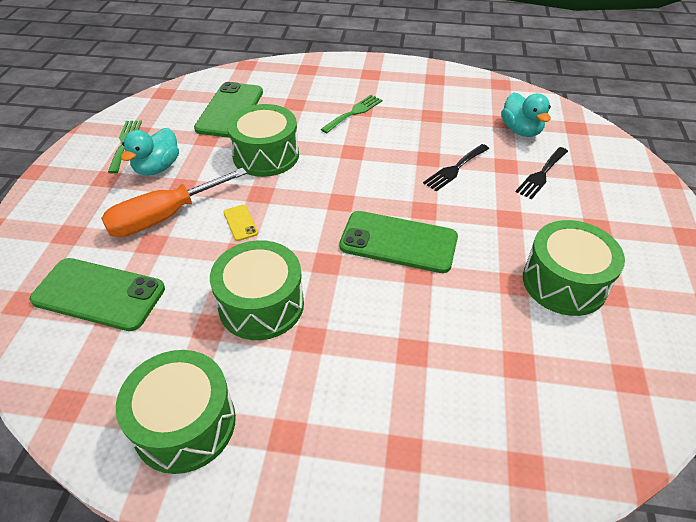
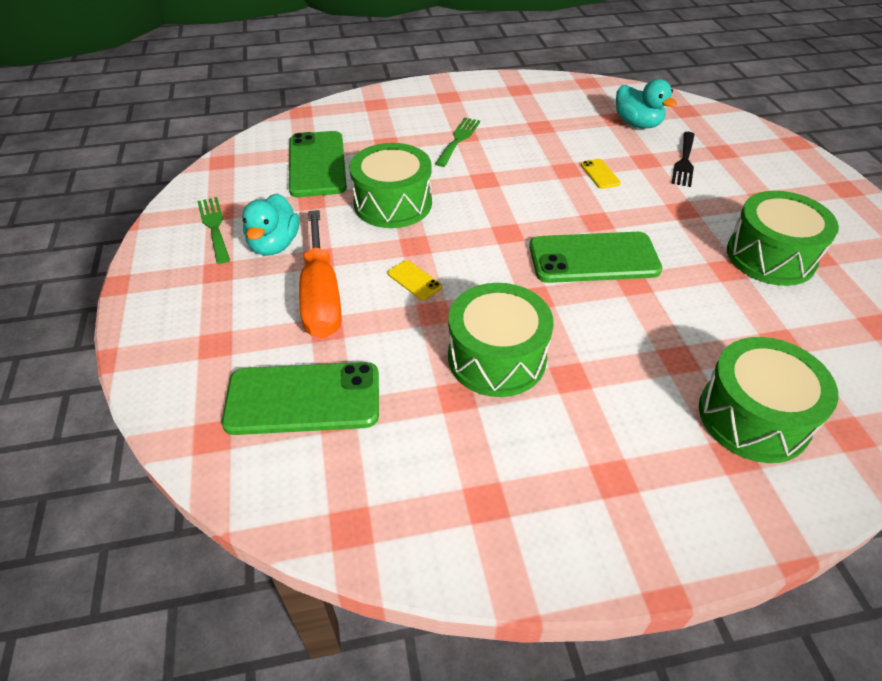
camera: 20 degrees left, 0 degrees up
orange screwdriver [101,168,247,237] -> orange screwdriver turned 45 degrees counterclockwise [299,210,341,338]
green drum [116,350,236,474] -> green drum moved to [699,337,839,463]
black fork [423,144,489,191] -> yellow phone [581,159,621,189]

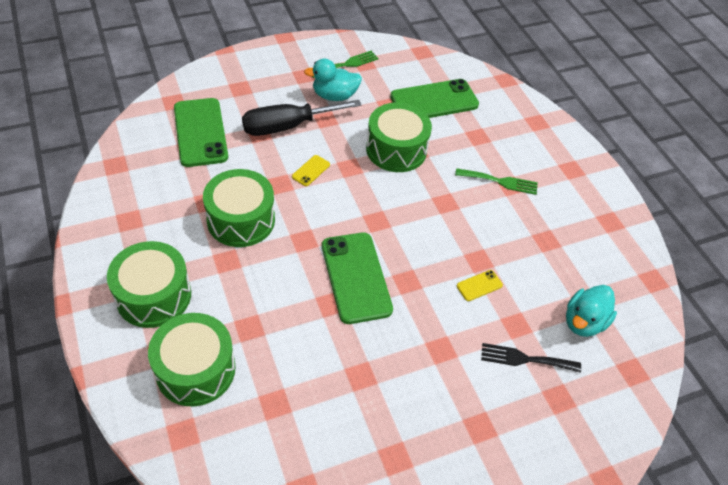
camera: 75 degrees right, 5 degrees up
orange screwdriver [299,210,341,338] -> black screwdriver [242,100,362,136]
green drum [727,191,839,286] -> green drum moved to [107,241,191,328]

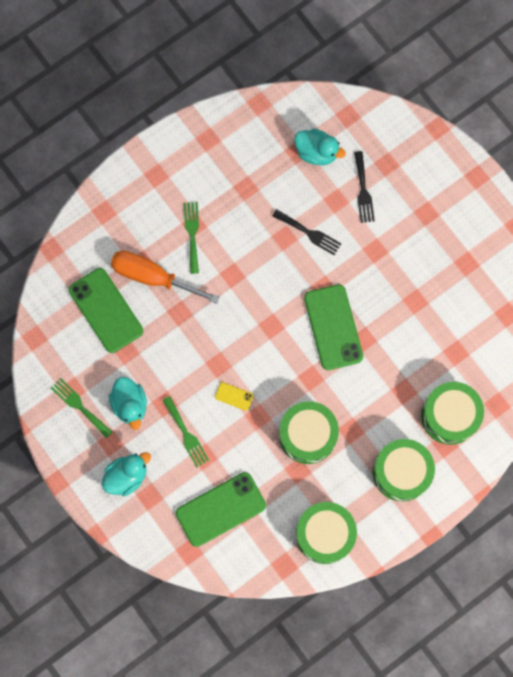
camera: 100 degrees left, 25 degrees up
black screwdriver [242,100,362,136] -> green fork [162,396,209,467]
green phone [322,233,393,324] -> green phone turned 75 degrees counterclockwise [304,284,363,370]
green drum [366,102,432,172] -> green drum moved to [296,502,357,564]
yellow phone [457,270,503,301] -> black fork [272,209,341,255]
none -> turquoise duck [102,452,151,496]
none -> orange screwdriver [111,251,219,304]

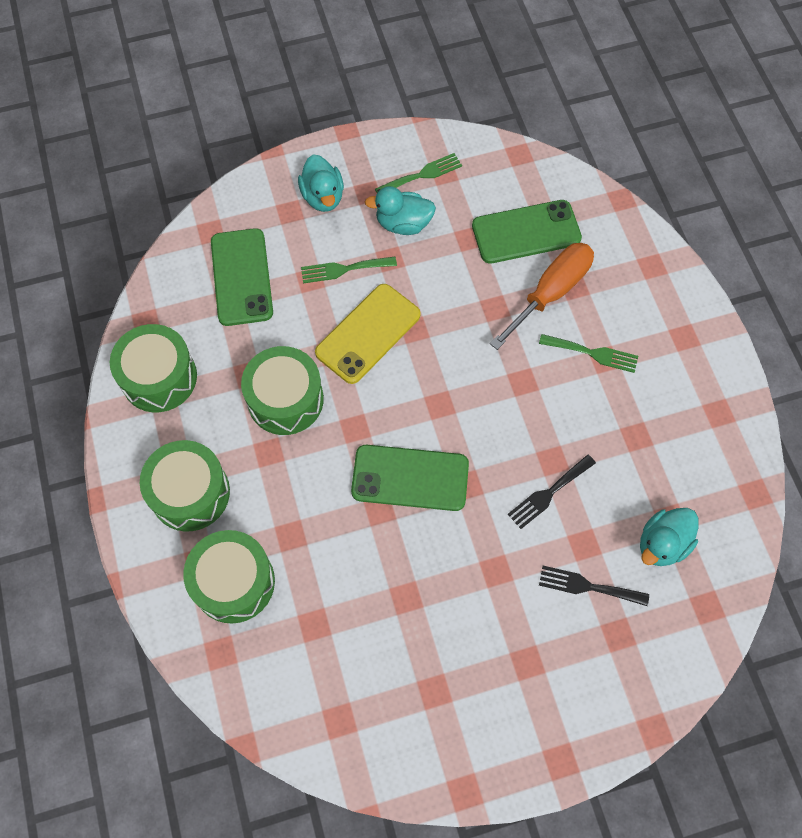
camera: 110 degrees right, 10 degrees down
yellow phone [215,382,253,411] -> yellow phone [315,284,421,384], size x2.31

